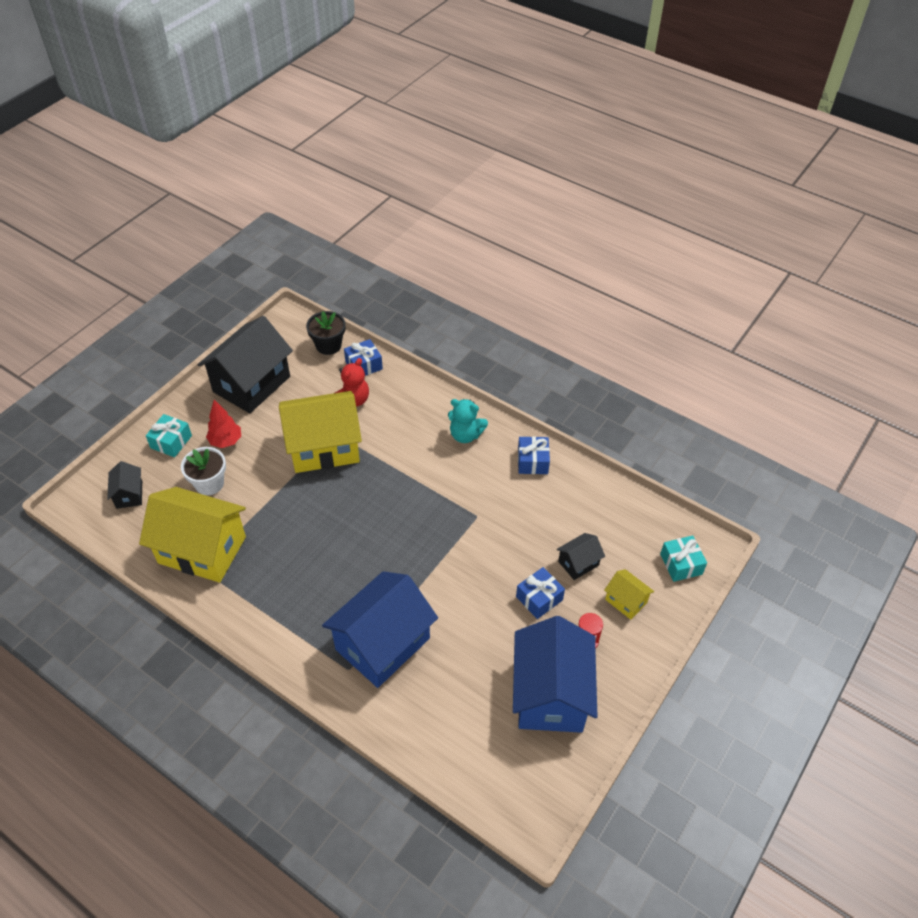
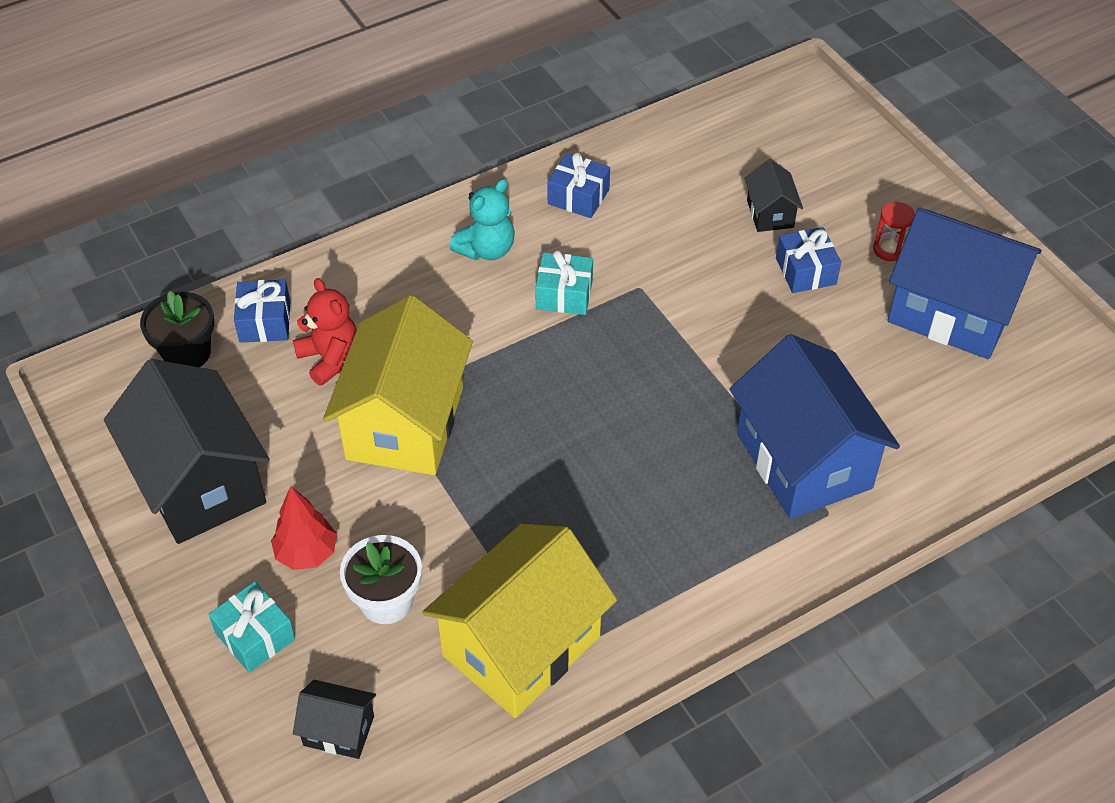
camera: 65 degrees left, 0 degrees up
yellow house [604,569,654,620] -> none
turquoise gift [660,535,707,582] -> turquoise gift moved to [535,250,593,315]

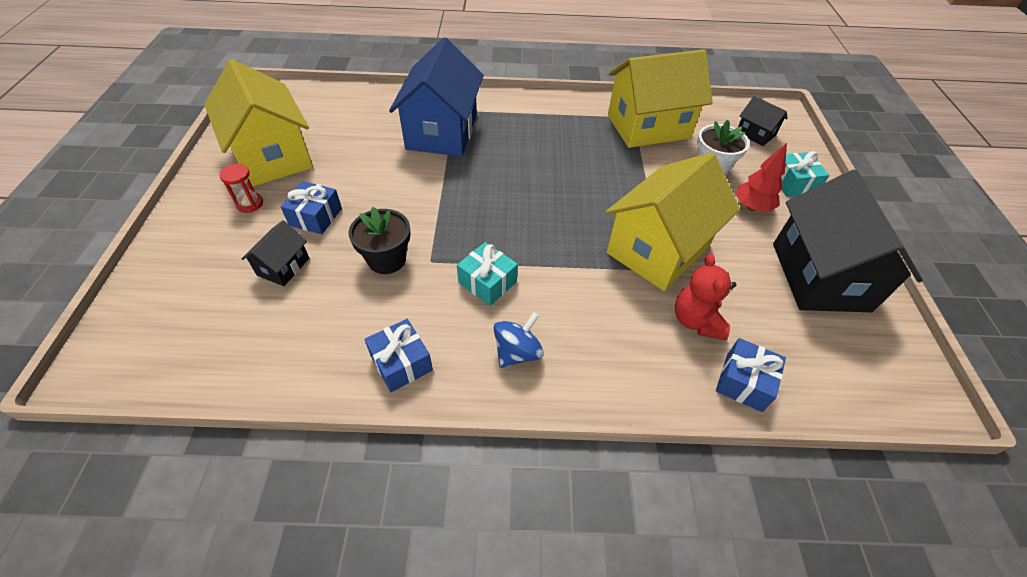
camera: 150 degrees left, 0 degrees up
black flower pot [140,291,214,367] -> black flower pot moved to [348,207,410,274]
turquoise teddy bear [450,179,515,260] -> blue spinning top [494,312,544,368]
blue house [888,208,1042,359] -> yellow house [204,59,313,187]

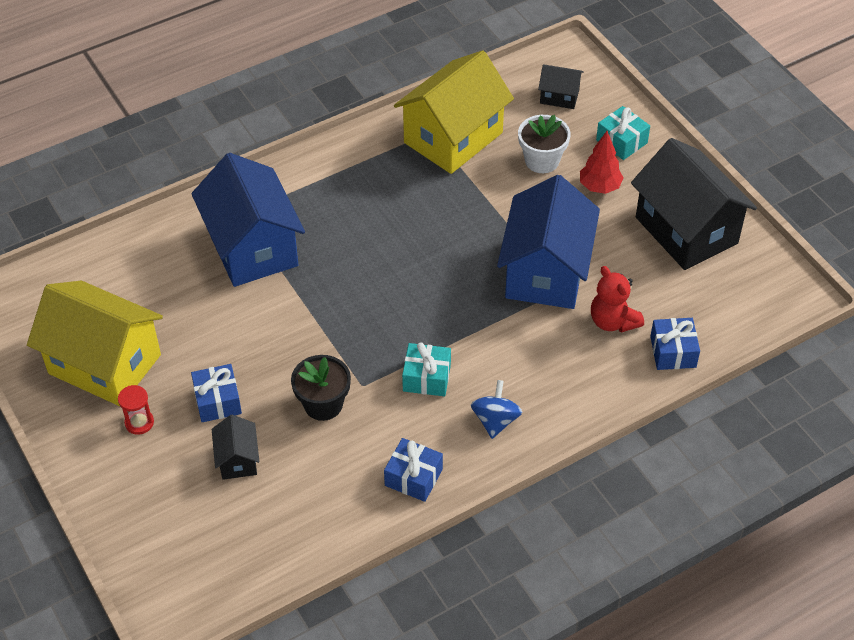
camera: 30 degrees left, 0 degrees up
yellow house [605,152,740,291] -> blue house [497,175,600,309]

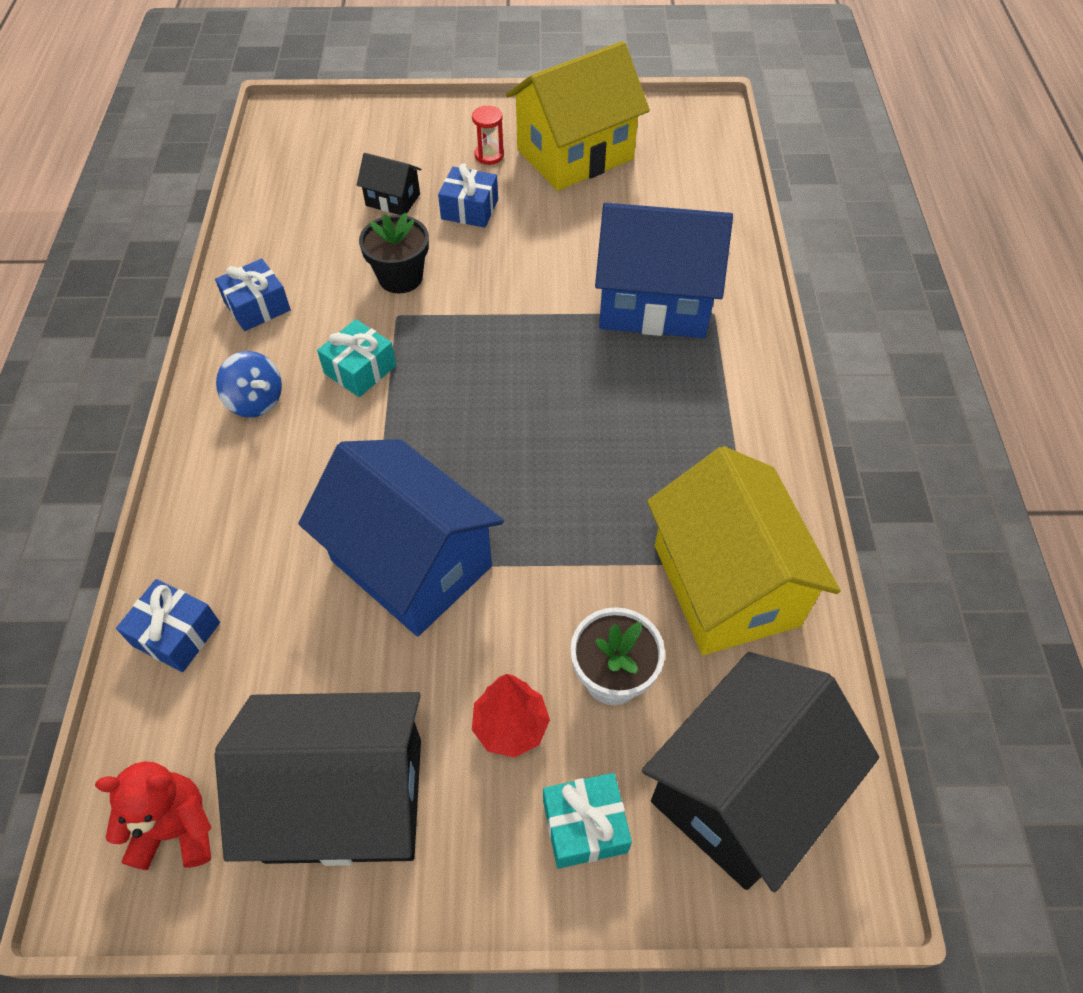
camera: 120 degrees right, 5 degrees up
black house [538,64,584,109] -> black house [642,652,879,892], size x2.19
red teddy bear [591,266,644,332] -> red teddy bear moved to [95,761,211,870]

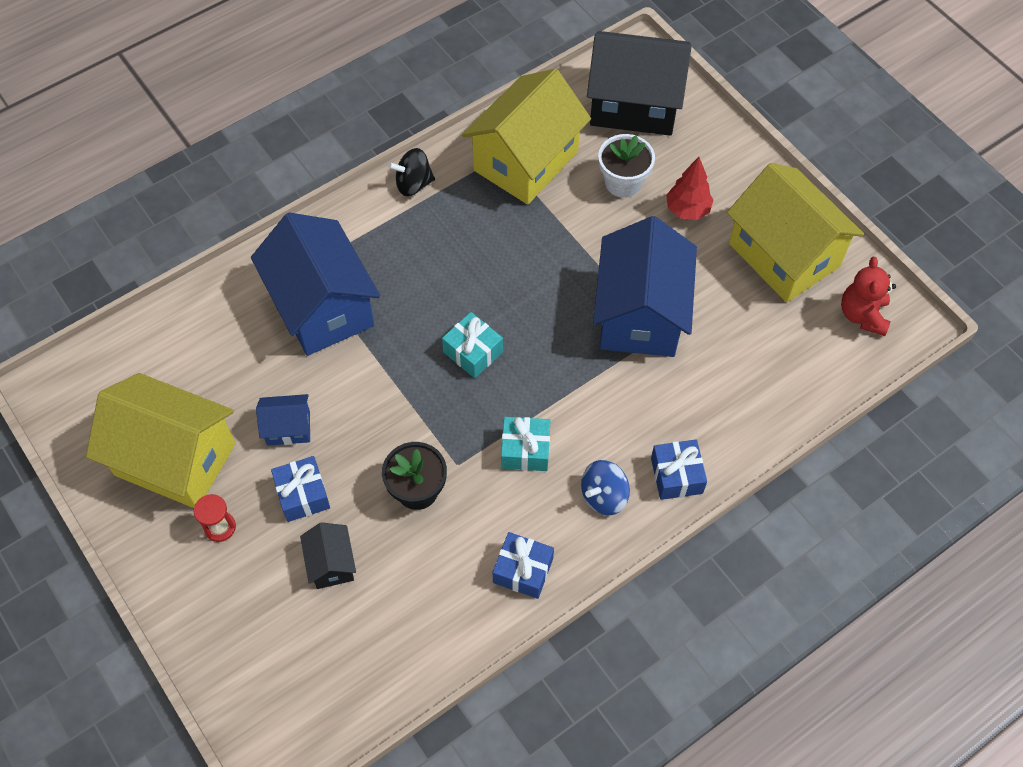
camera: 125 degrees left, 5 degrees up
red teddy bear [95,761,211,870] -> red teddy bear turned 45 degrees clockwise [841,257,896,336]
blue gift [116,579,220,672] -> blue gift moved to [651,439,707,500]
black house [215,692,421,866] -> yellow house [727,163,864,303]
blue spinning top [216,351,282,418] -> blue spinning top turned 135 degrees counterclockwise [581,460,630,515]
turquoise gift [543,773,632,869] -> turquoise gift moved to [442,312,503,378]
none -> blue house [256,394,310,446]
none -> black spinning top [388,148,435,196]

